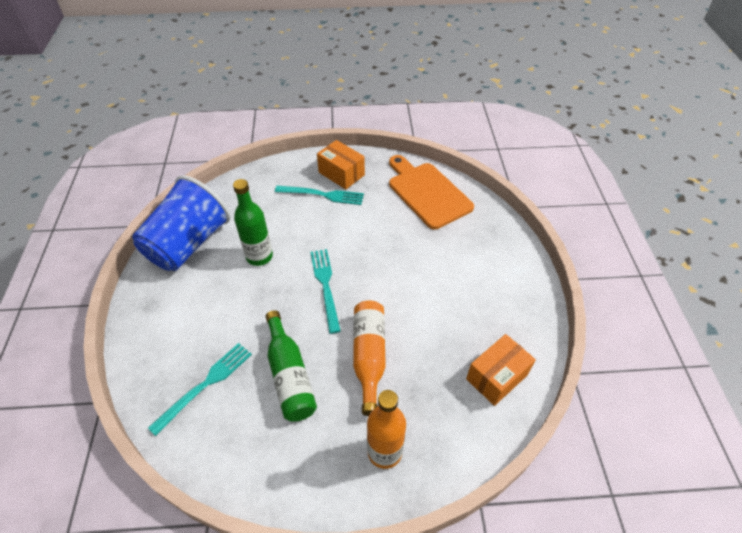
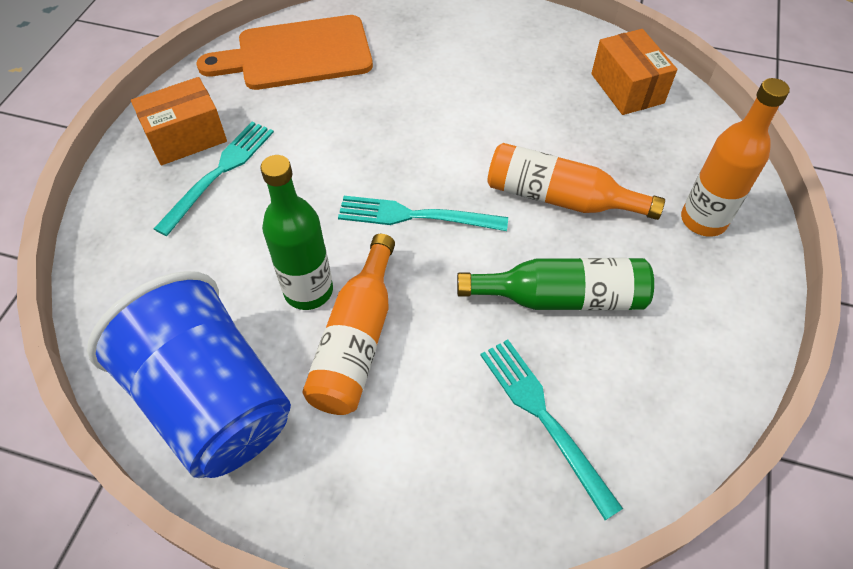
camera: 70 degrees left, 5 degrees up
none -> orange bottle [302,234,395,415]

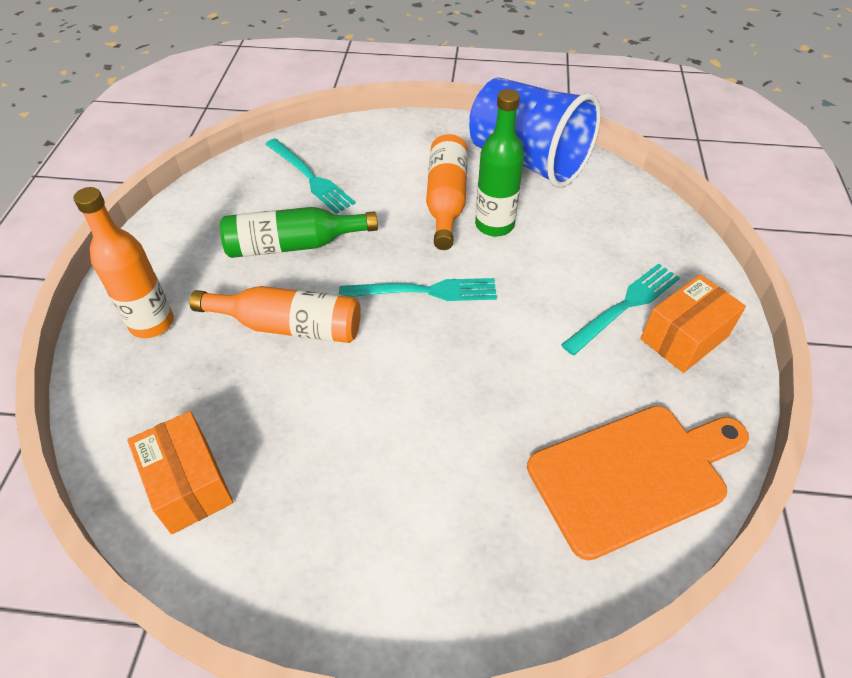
camera: 170 degrees right, 5 degrees down
turquoise fork [154,122,274,236] -> turquoise fork turned 150 degrees counterclockwise [561,263,680,355]

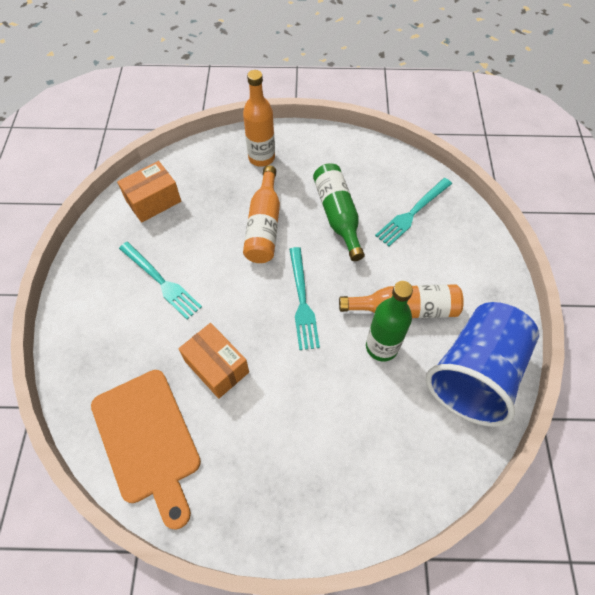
camera: 85 degrees right, 10 degrees up
turquoise fork [561,263,680,355] -> turquoise fork moved to [119,242,202,319]
orange box [641,274,746,373] -> orange box moved to [178,323,249,399]

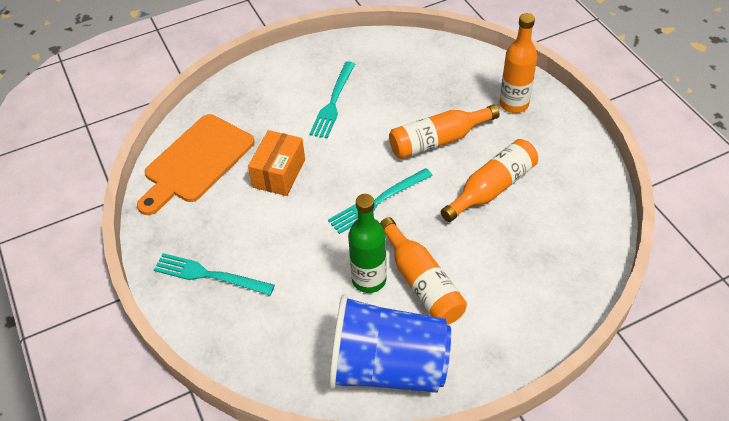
camera: 65 degrees right, 10 degrees down
orange box [117,161,181,223] -> none
green bottle [313,163,365,261] -> orange bottle [441,139,538,222]
turquoise fork [375,178,452,246] -> turquoise fork moved to [154,253,275,296]

